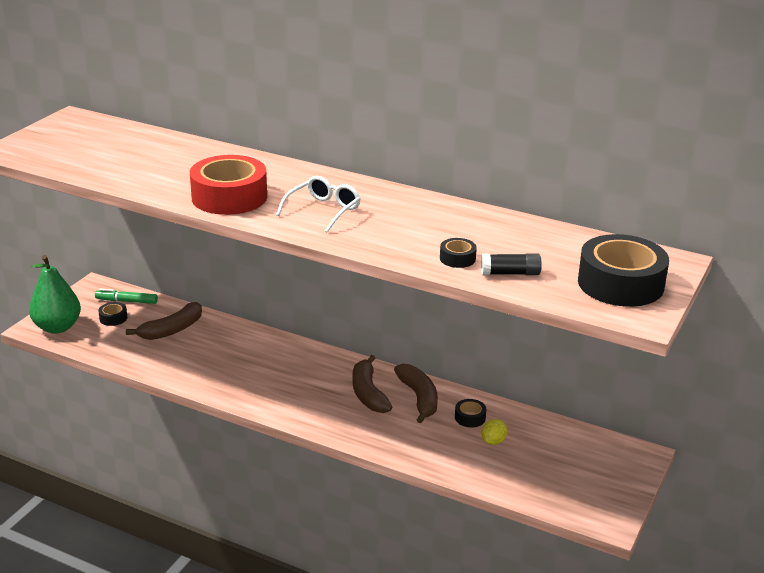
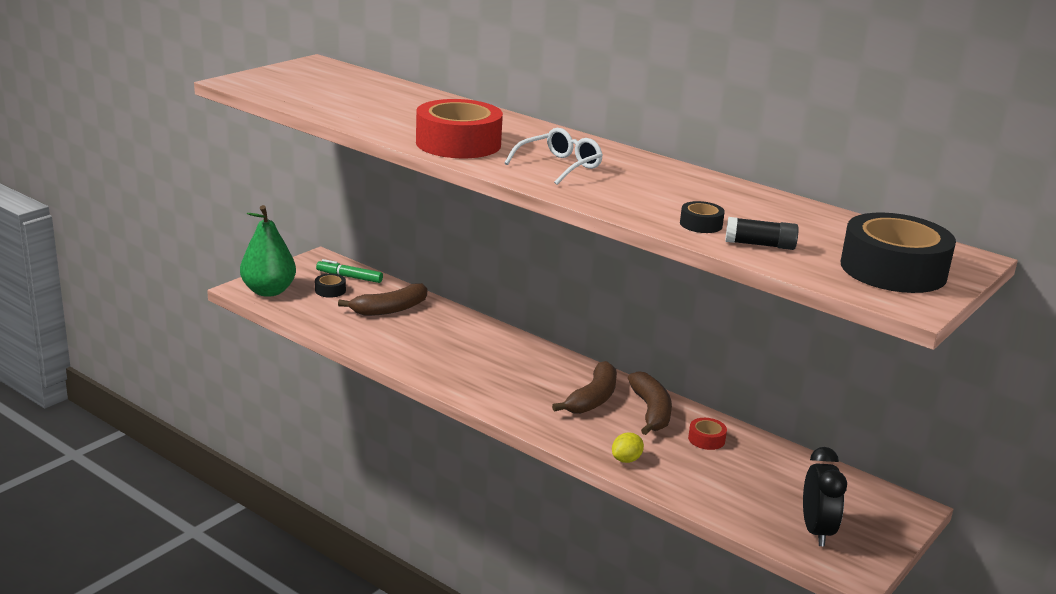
camera: 10 degrees right, 5 degrees down
brown banana [352,355,392,413] -> brown banana turned 150 degrees counterclockwise [552,361,617,414]
black tape [455,399,486,428] -> red tape [688,418,727,450]
yellow lemon [482,419,507,445] -> yellow lemon moved to [612,433,644,463]
none -> black clock [803,447,847,546]

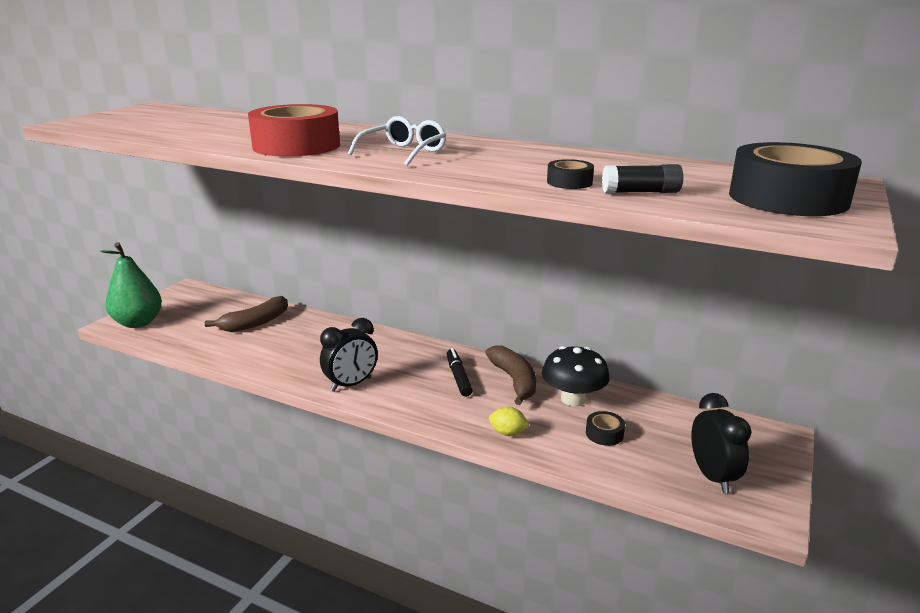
camera: 10 degrees left, 0 degrees up
black tape [315,274,346,298] -> black tape moved to [586,411,625,446]
green marker [316,259,383,283] -> none
brown banana [552,361,617,414] -> black marker [447,348,473,397]
yellow lemon [612,433,644,463] -> yellow lemon turned 75 degrees clockwise [489,407,530,436]
red tape [688,418,727,450] -> black mushroom [542,346,610,406]
none -> black clock [320,318,378,392]

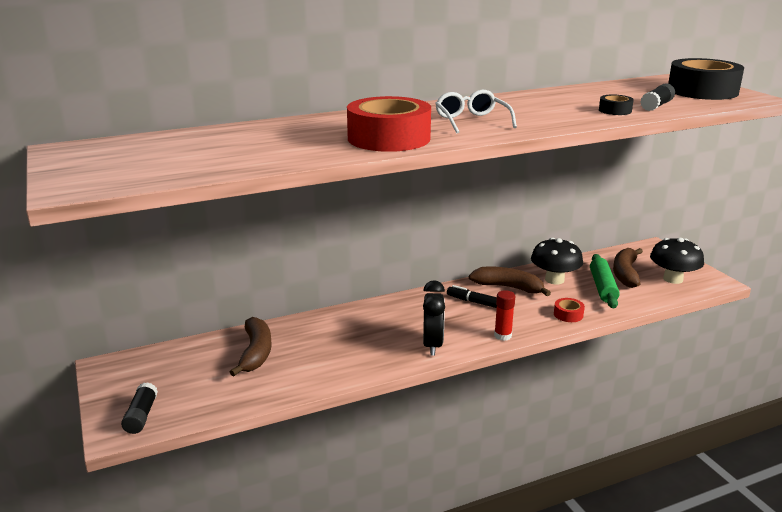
camera: 50 degrees left, 0 degrees up
green pear [100,242,162,328] -> black glue stick [121,382,158,434]
yellow lemon [489,407,530,436] -> red tape [554,298,585,322]
black tape [586,411,625,446] -> green rolling pin [590,254,620,308]
black clock [691,393,752,493] -> black mushroom [650,238,704,284]
none -> red glue stick [494,290,515,341]
none -> brown banana [613,248,643,288]

